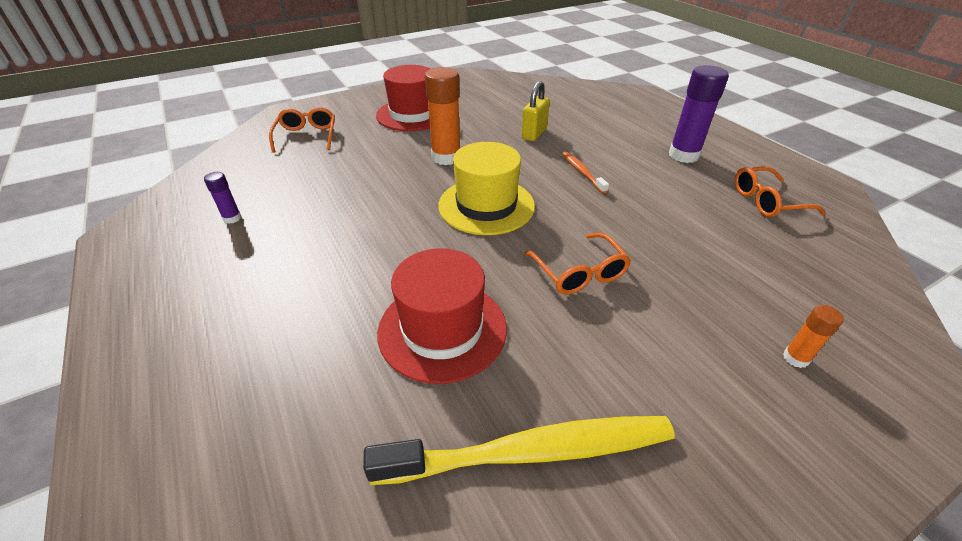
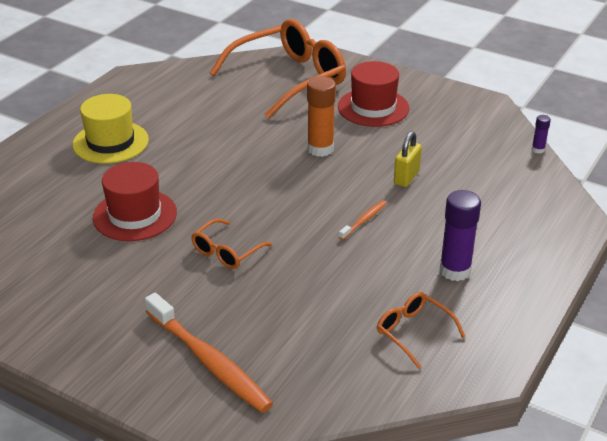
camera: 60 degrees right, 5 degrees down
purple glue stick [204,172,242,224] -> purple glue stick moved to [532,115,551,154]
orange glasses [269,107,335,153] -> orange glasses [210,19,346,119], size x2.20
yellow toothbrush [363,416,675,485] -> none
yellow hat [438,142,535,235] -> yellow hat moved to [72,94,149,164]
yellow padlock [522,81,550,141] -> yellow padlock turned 60 degrees counterclockwise [394,131,422,187]
orange glue stick [783,305,844,368] -> orange toothbrush [145,293,273,413]

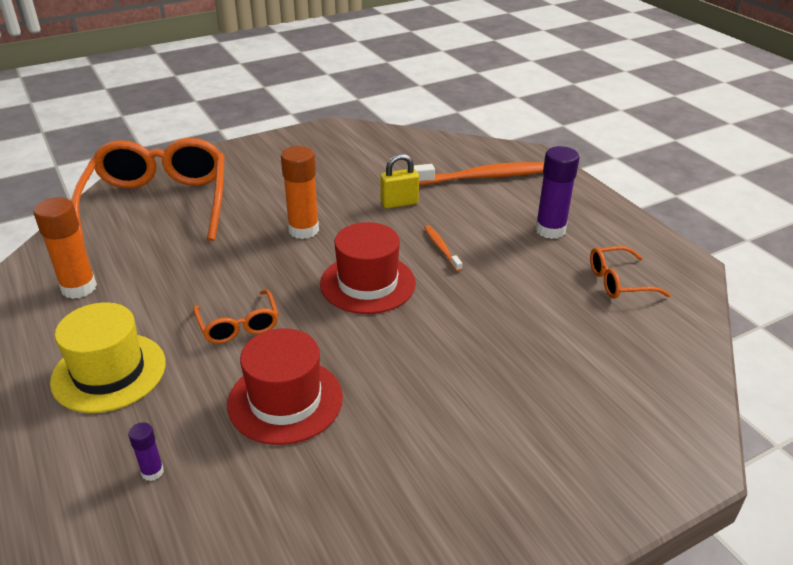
camera: 60 degrees left, 0 degrees up
orange toothbrush [145,293,273,413] -> orange toothbrush moved to [407,162,544,186]
orange glasses [191,219,272,269] -> orange glasses moved to [193,290,278,344]
red hat [338,61,409,127] -> red hat moved to [320,222,416,314]
yellow padlock [394,131,422,187] -> yellow padlock turned 75 degrees counterclockwise [380,154,419,209]
purple glue stick [532,115,551,154] -> purple glue stick moved to [128,422,164,481]
none -> orange glue stick [33,197,97,299]

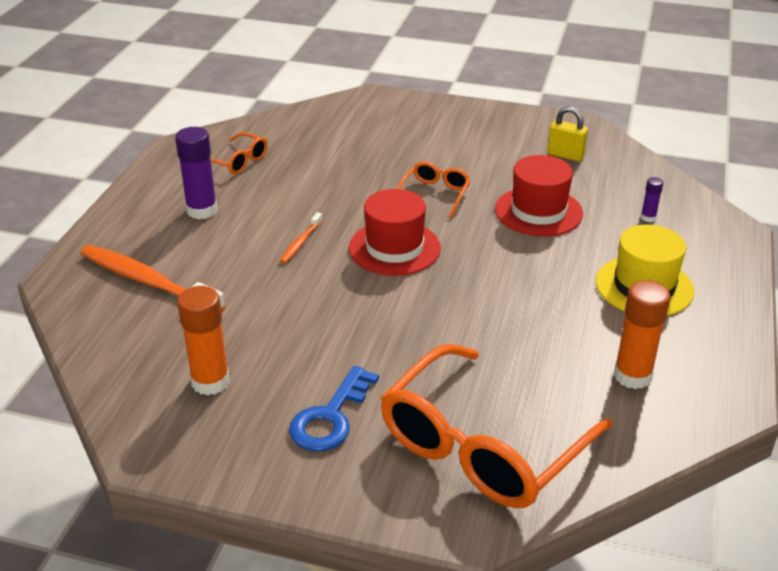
camera: 135 degrees left, 0 degrees up
orange glasses [193,290,278,344] -> orange glasses moved to [398,161,471,218]
orange glue stick [281,146,319,239] -> orange glue stick moved to [177,286,230,395]
yellow padlock [380,154,419,209] -> yellow padlock moved to [547,106,588,162]
none -> blue key [289,366,379,452]

